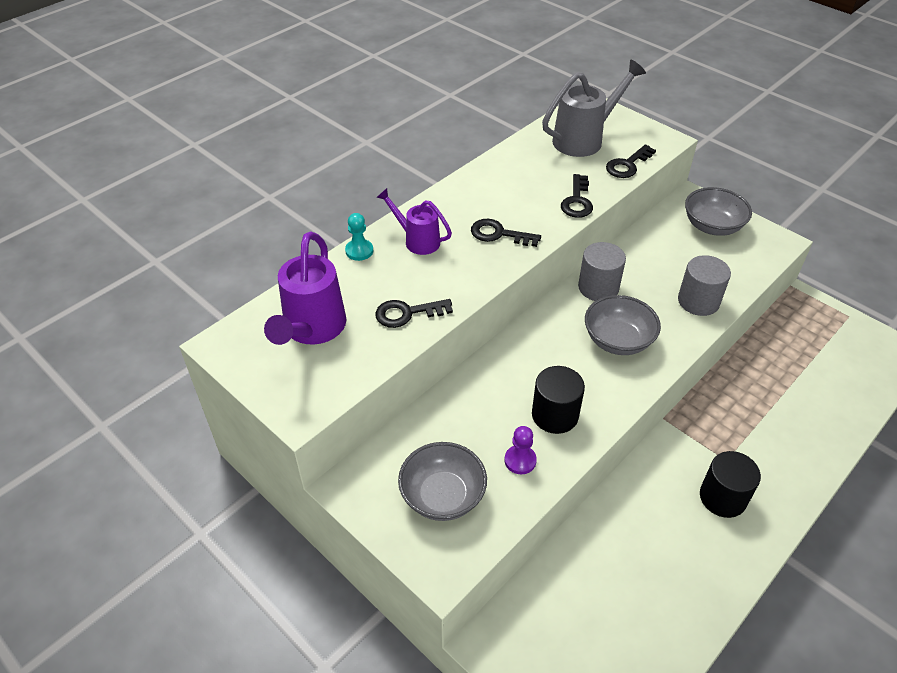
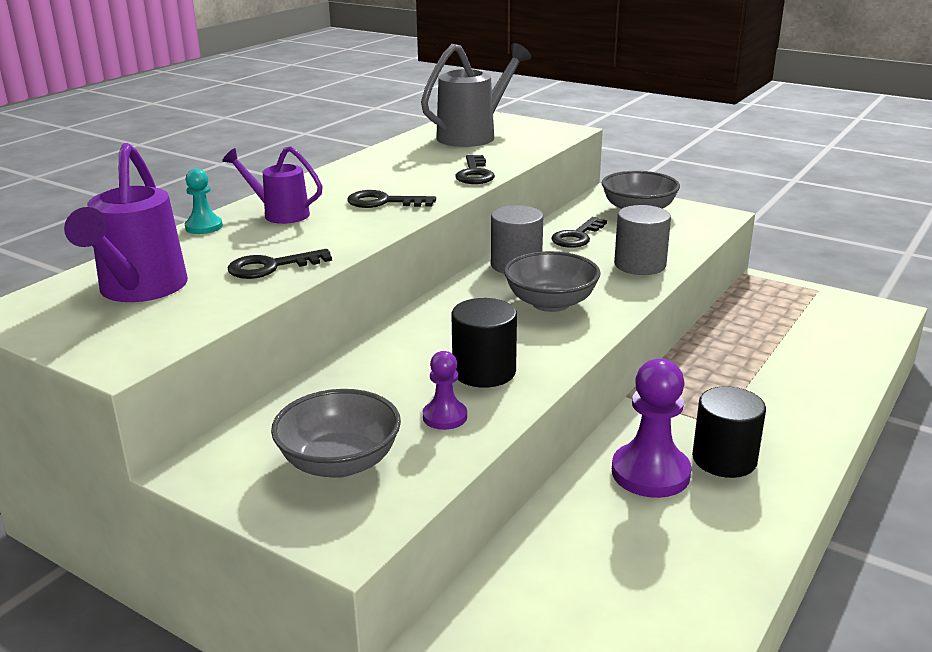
camera: 10 degrees left, 20 degrees down
black key [606,144,656,178] -> black key moved to [551,217,607,248]
none -> purple pawn [612,359,691,498]

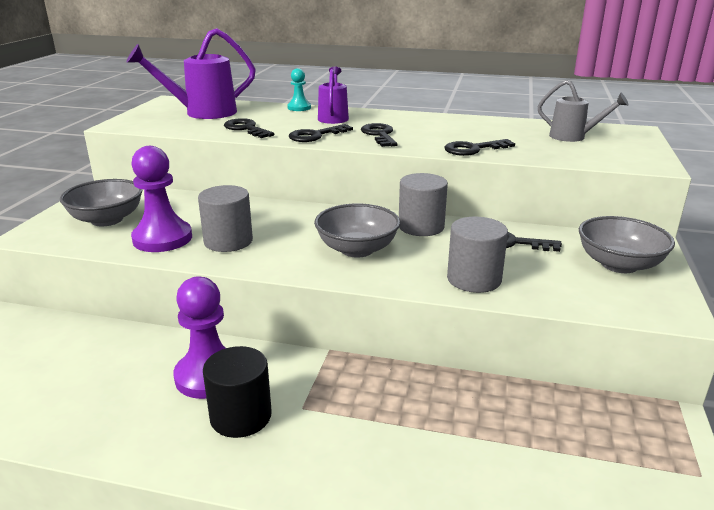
camera: 70 degrees right, 0 degrees up
grey watering can [421,43,531,147] -> grey watering can [538,80,629,142], size x0.61
purple pawn [423,351,467,430] -> purple pawn [131,146,192,252], size x1.86
black cylinder [451,298,517,388] -> grey cylinder [198,185,253,252]
none -> black key [289,124,353,142]

